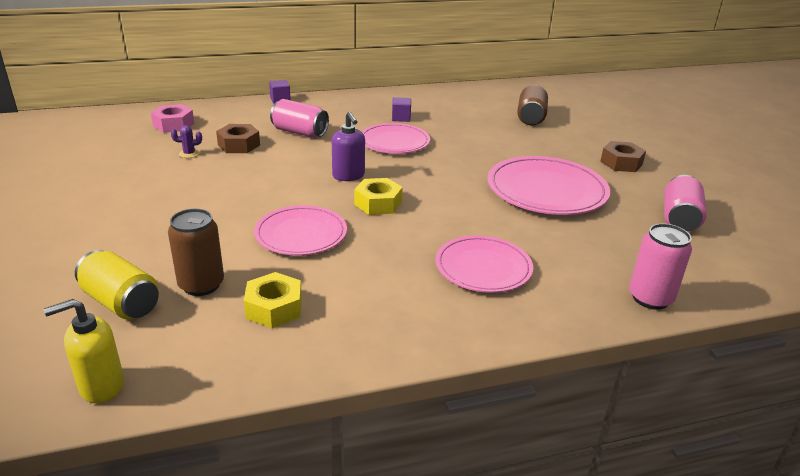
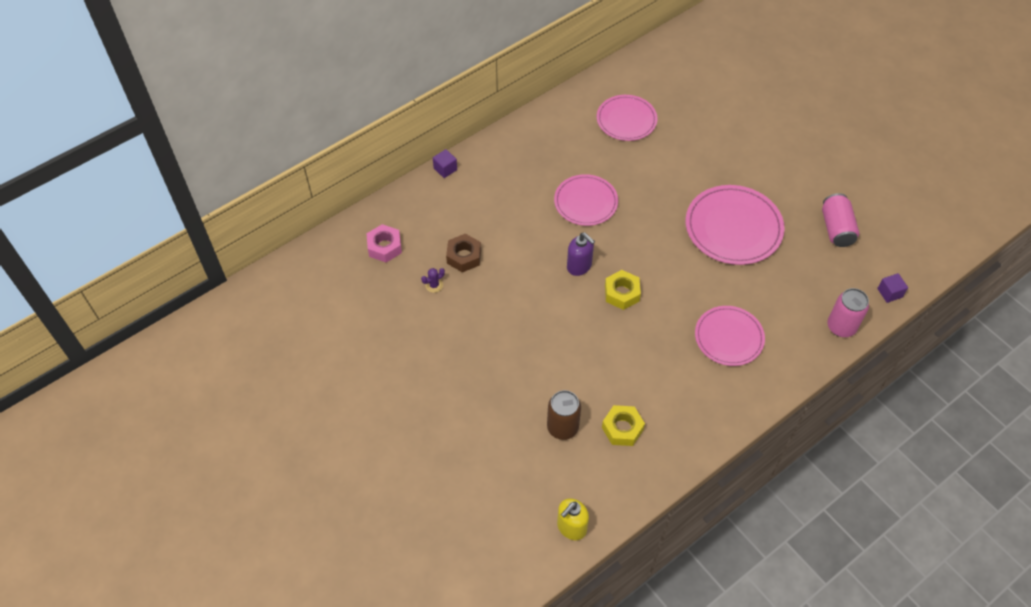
camera: 20 degrees left, 25 degrees up
yellow can [75,250,159,320] -> none
pink plate [254,205,347,255] -> pink plate moved to [597,95,657,141]
pink can [270,99,329,138] -> none
purple cube [392,97,411,122] -> purple cube moved to [877,273,908,303]
brown can [517,85,548,125] -> none
brown nut [600,141,646,172] -> none

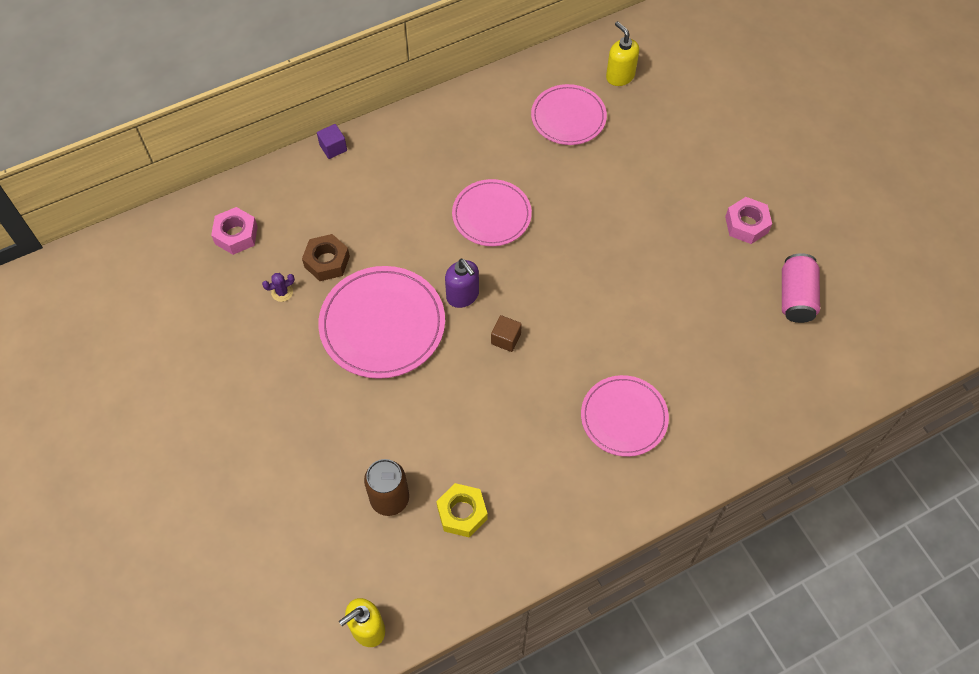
camera: 10 degrees right, 5 degrees up
yellow nut [605,270,641,310] -> brown cube [491,315,522,352]
pink plate [686,185,785,265] -> pink plate moved to [318,266,445,379]
pink can [827,288,869,337] -> none
purple cube [877,273,908,303] -> none
none -> yellow soap dispenser [606,21,639,86]
none -> pink nut [725,197,772,244]

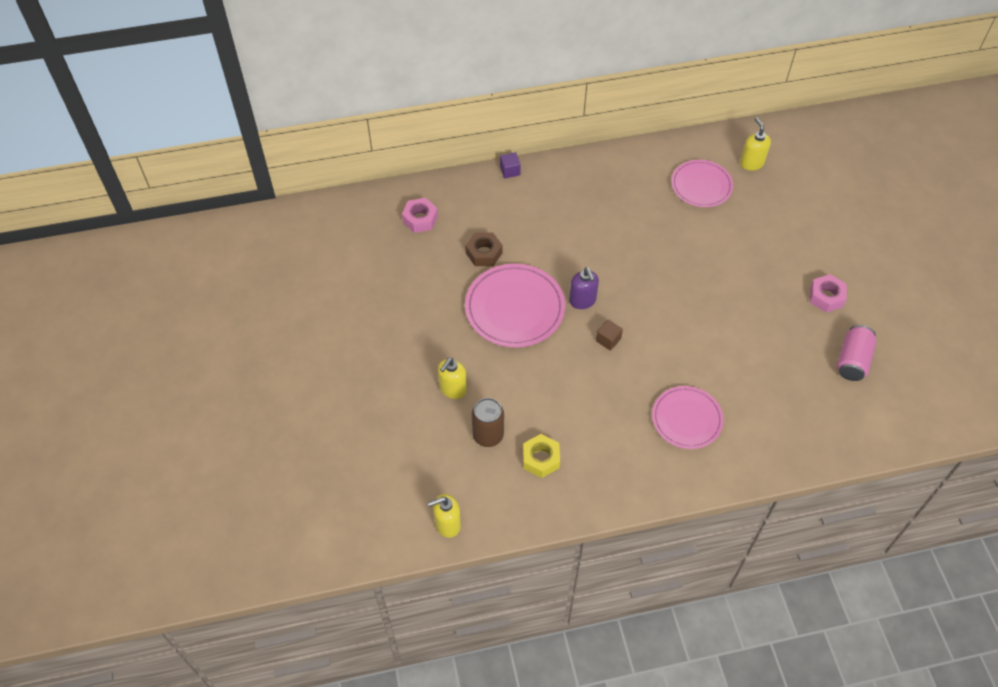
camera: 15 degrees right, 5 degrees down
purple cactus [262,273,295,302] -> none
pink plate [452,179,532,246] -> none
none -> yellow soap dispenser [438,358,467,399]

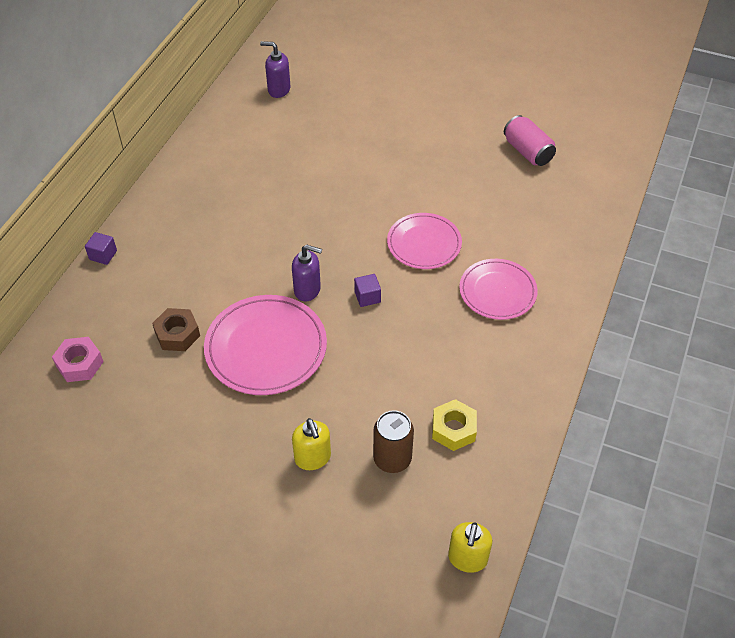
camera: 55 degrees left, 5 degrees down
brown cube [596,320,623,351] -> purple cube [354,274,381,307]
pink plate [671,160,733,207] -> pink plate moved to [387,213,462,269]
yellow soap dispenser [740,117,771,171] -> purple soap dispenser [260,41,290,98]
pink nut [810,274,847,312] -> none

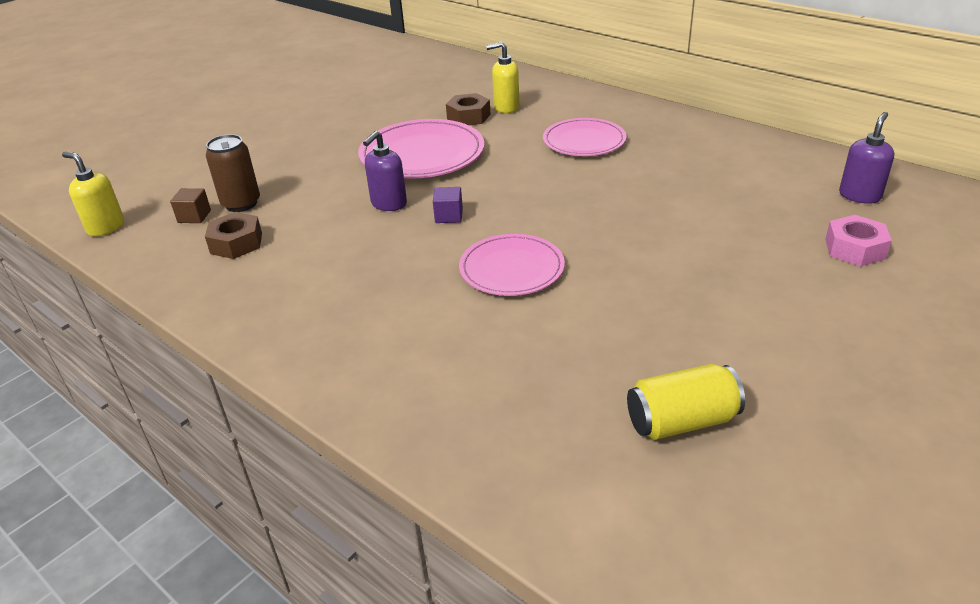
camera: 110 degrees right, 15 degrees down
pink nut [52,337,104,382] -> pink nut moved to [825,215,892,266]
purple cube [85,232,117,265] -> none
purple soap dispenser [292,245,322,301] -> purple soap dispenser moved to [363,131,407,211]
yellow soap dispenser [292,418,331,470] -> yellow soap dispenser moved to [486,42,519,113]
yellow nut [432,399,477,451] -> brown nut [205,212,262,259]
pink plate [459,259,538,320] -> pink plate moved to [543,118,626,156]
pink can [504,115,556,166] -> yellow can [627,364,745,440]
none -> brown cube [170,188,211,223]

